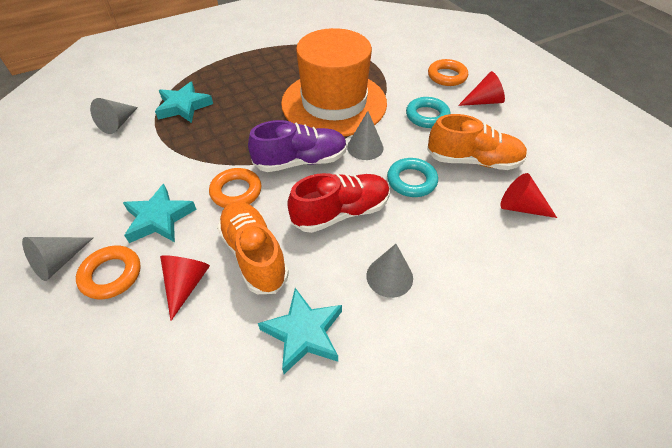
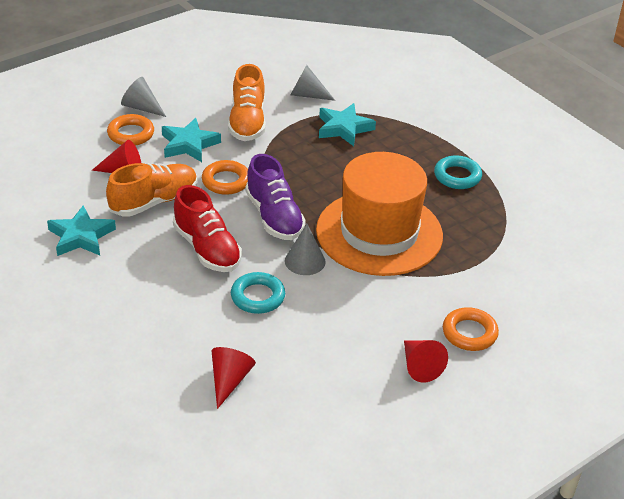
camera: 80 degrees right, 10 degrees down
grey cone [366,244,413,298] -> none
turquoise ring [406,97,450,128] -> turquoise ring moved to [434,155,482,189]
orange shoe [427,114,527,170] -> orange shoe moved to [228,64,266,141]

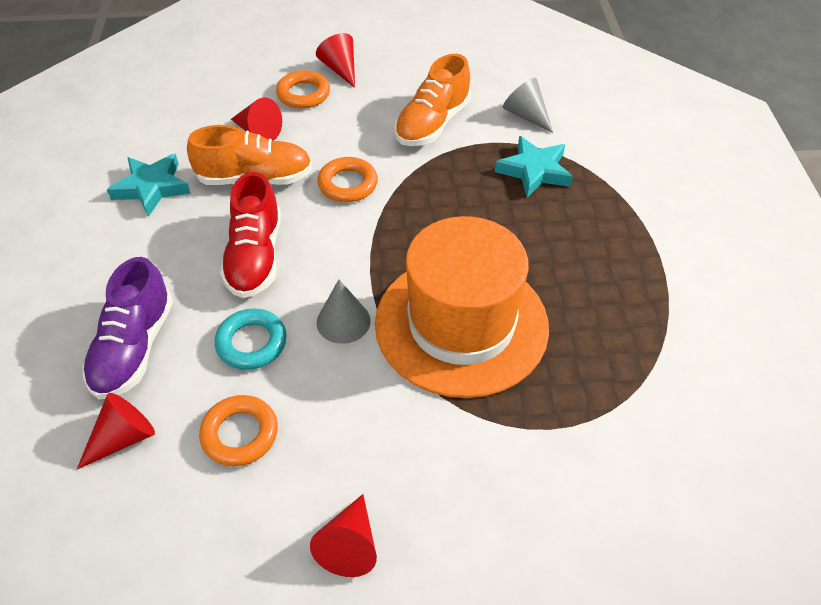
camera: 35 degrees right, 10 degrees up
grey cone [121,77,166,117] -> red cone [316,33,355,88]
turquoise star [162,118,221,162] -> none
purple shoe [245,154,306,240] -> purple shoe moved to [82,257,173,399]
turquoise ring [434,155,482,189] -> none
orange ring [443,307,499,351] -> orange ring moved to [199,395,278,466]

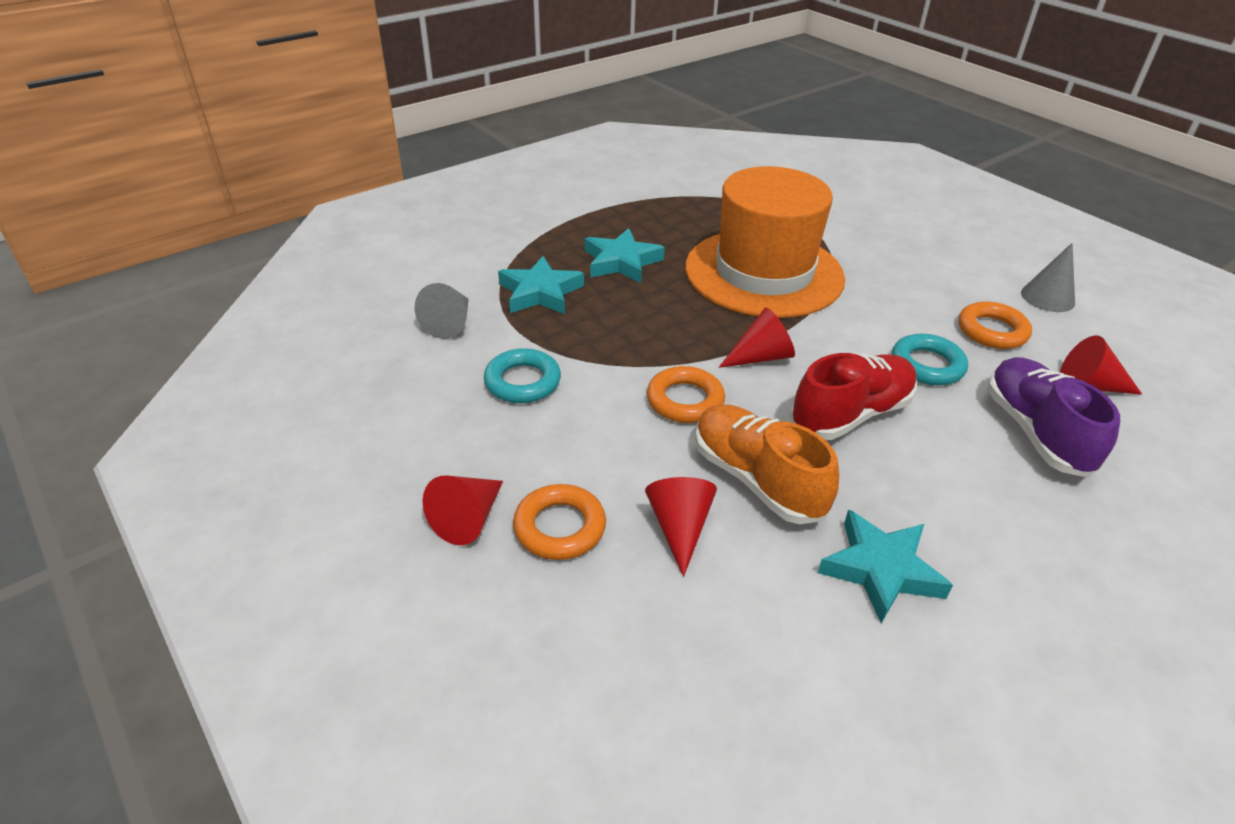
camera: 125 degrees left, 10 degrees down
purple shoe [82,257,173,399] -> purple shoe turned 75 degrees counterclockwise [987,357,1120,478]
red cone [310,494,377,577] -> red cone moved to [719,307,795,368]
grey cone [317,279,371,344] -> grey cone moved to [1021,243,1075,312]
orange shoe [394,54,471,146] -> turquoise ring [484,348,561,403]
none -> turquoise star [585,228,665,283]

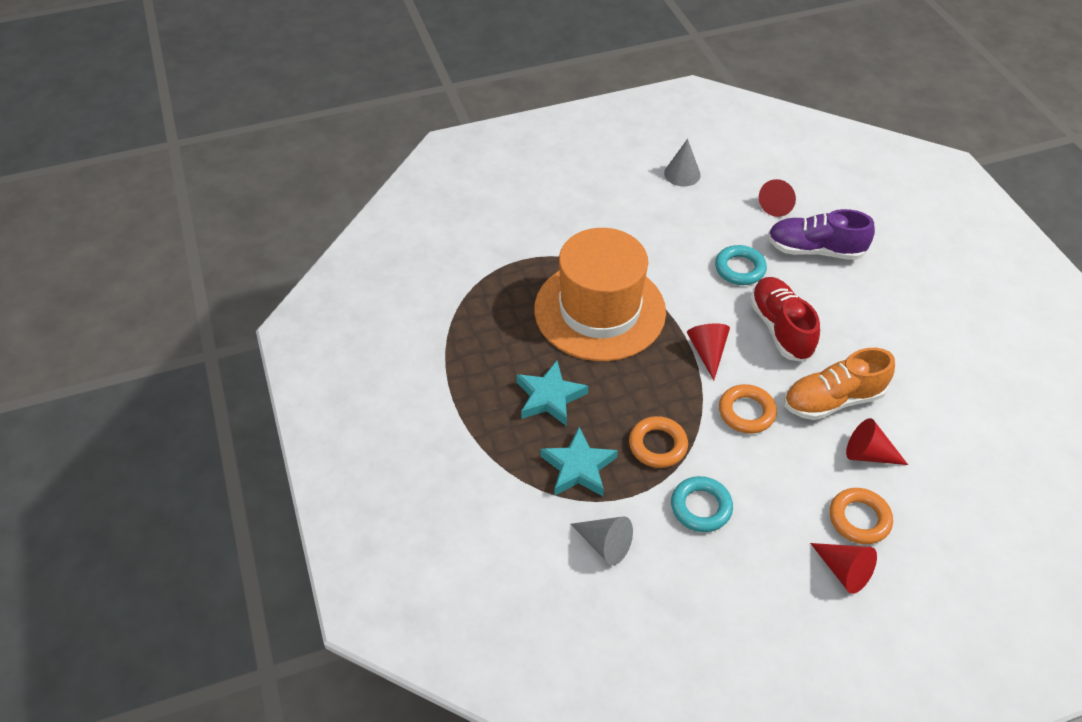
camera: 70 degrees left, 10 degrees up
turquoise star [818,510,953,623] -> none
orange ring [959,301,1032,349] -> orange ring moved to [629,416,688,468]

